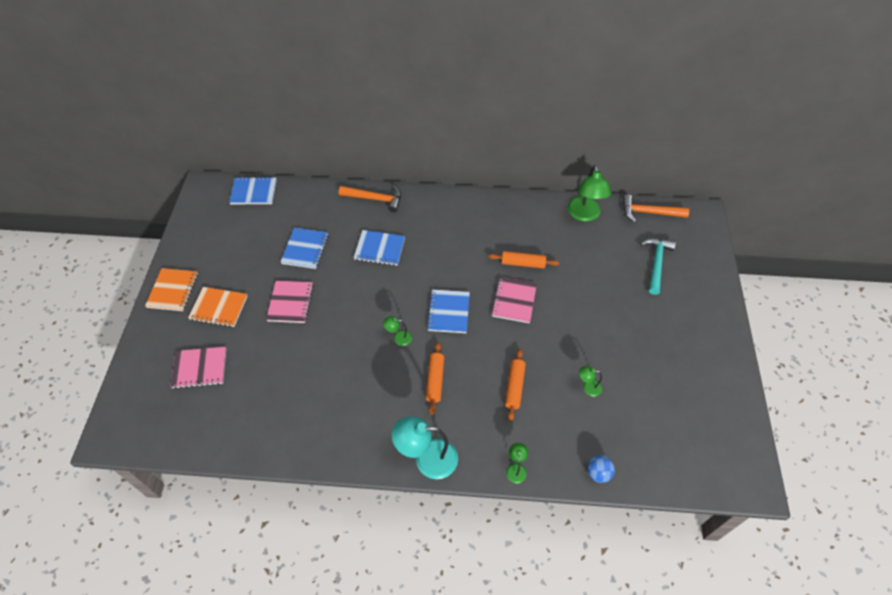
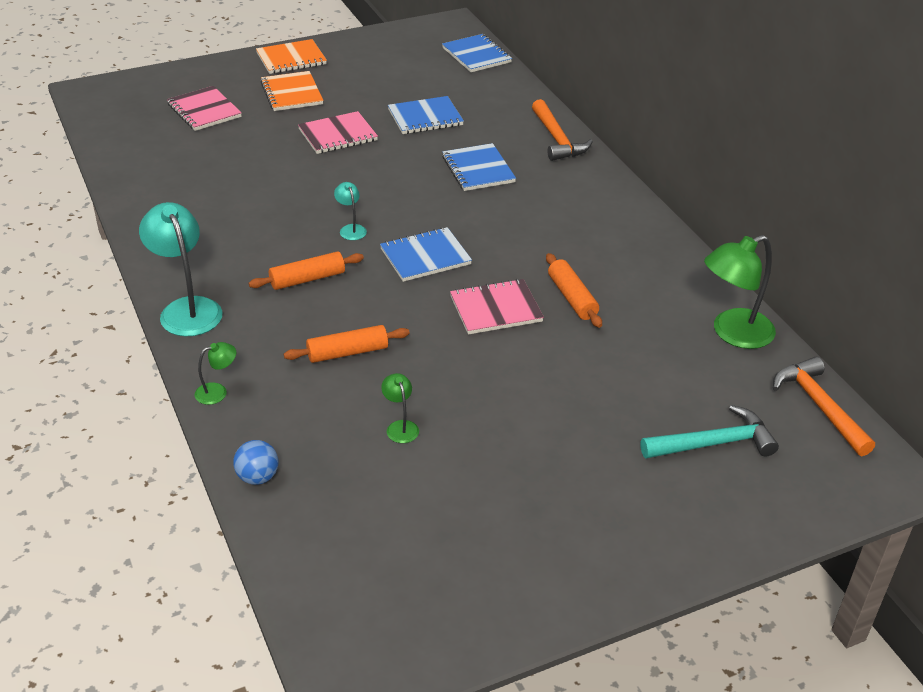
camera: 60 degrees right, 15 degrees down
green lamp [383,316,412,346] -> turquoise lamp [334,182,367,240]

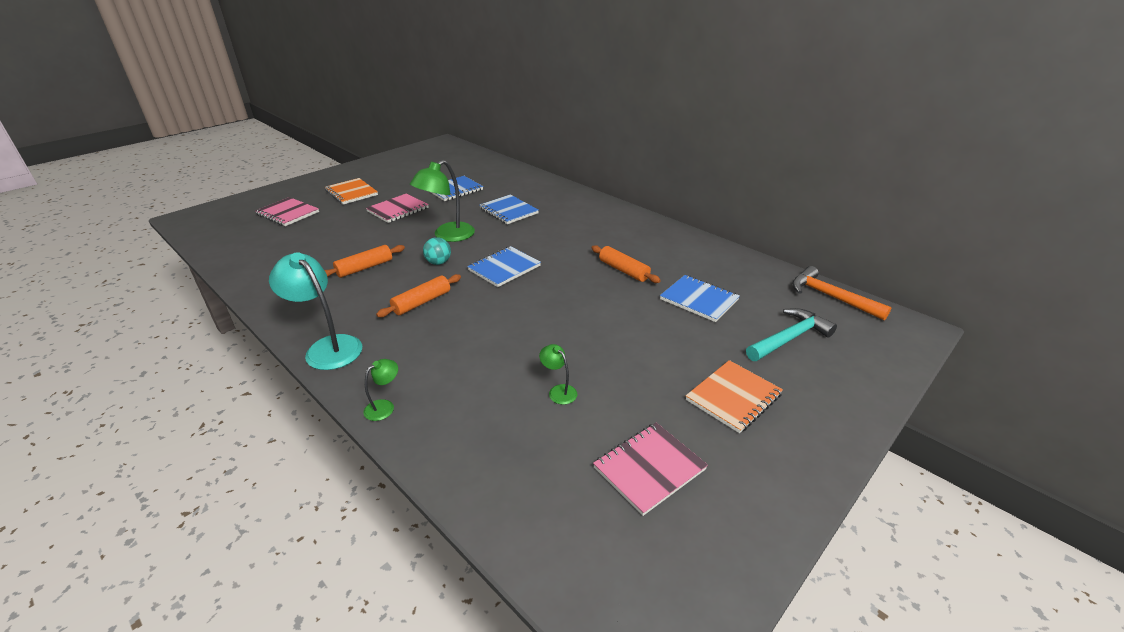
camera: 20 degrees left, 5 degrees down
blue ball [233,440,278,485] -> none
orange notebook [256,39,327,74] -> orange notebook moved to [686,360,783,433]
orange rolling pin [284,325,410,363] -> orange rolling pin moved to [324,245,405,278]
turquoise lamp [334,182,367,240] -> turquoise ball [423,237,451,265]
blue notebook [442,34,512,72] -> blue notebook moved to [660,275,740,322]
pink notebook [450,279,544,335] -> pink notebook moved to [593,423,708,516]
orange hammer [532,99,593,161] -> none
green lamp [704,235,776,349] -> green lamp moved to [410,160,475,242]

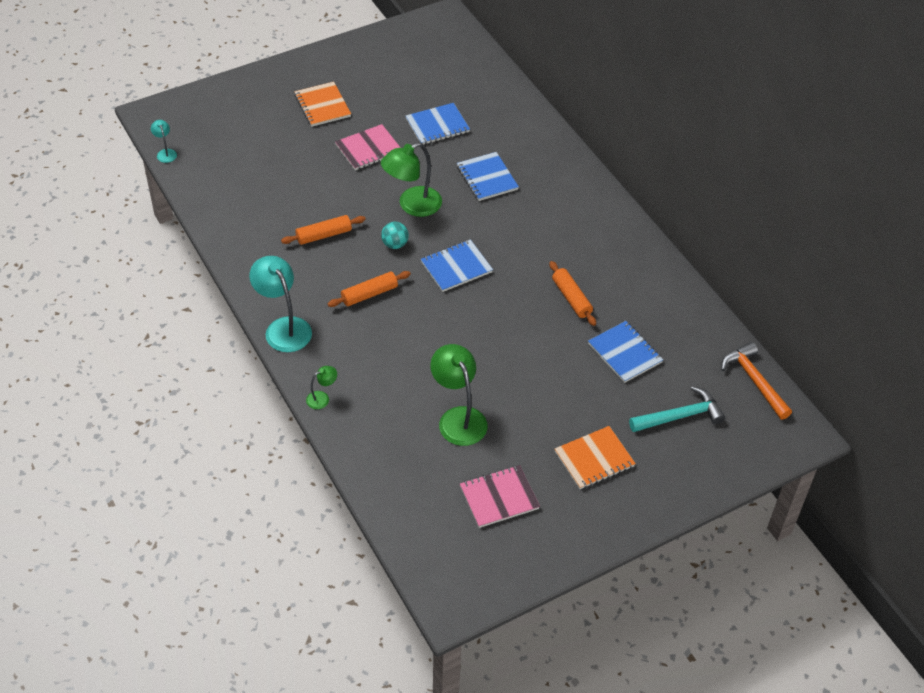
camera: 15 degrees right, 15 degrees up
pink notebook [255,197,319,226] -> none
green lamp [539,344,577,405] -> green lamp [430,344,488,446], size x2.08
none -> turquoise lamp [151,120,177,163]

